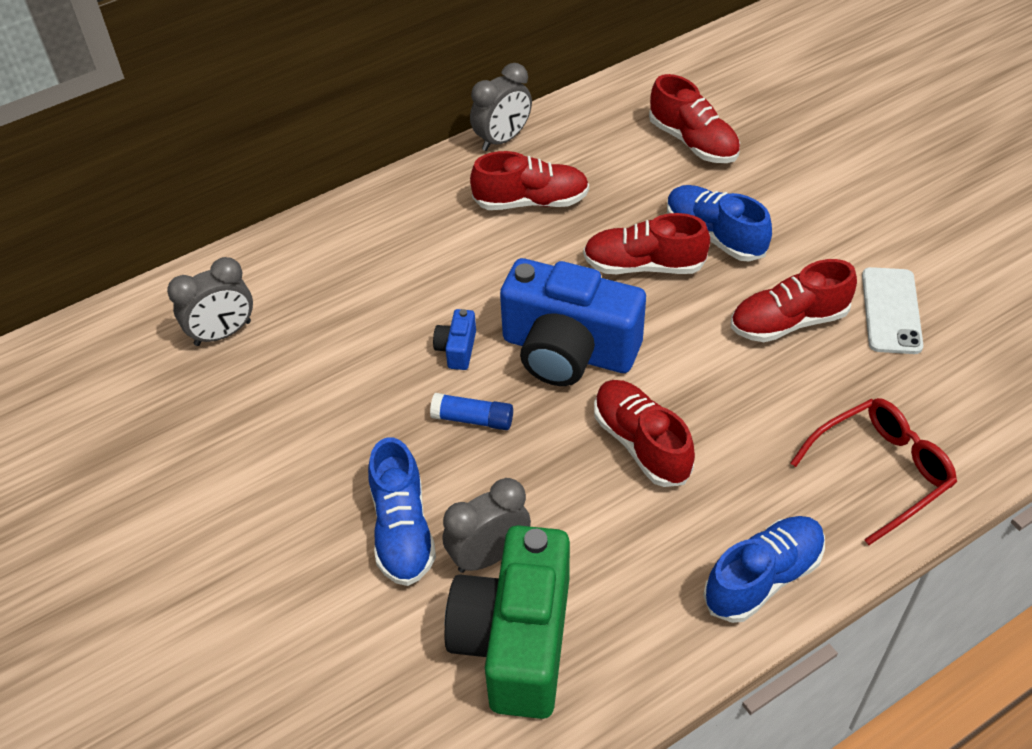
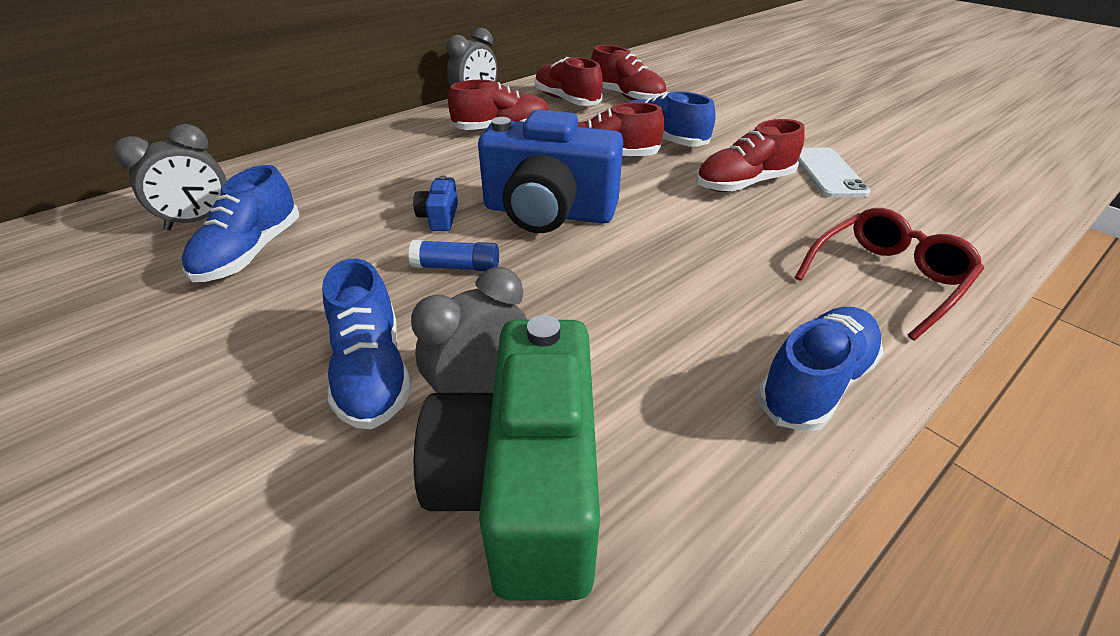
camera: 10 degrees left, 10 degrees down
red shoe [594,380,695,487] -> red shoe moved to [535,57,603,106]
none -> blue shoe [182,165,299,282]

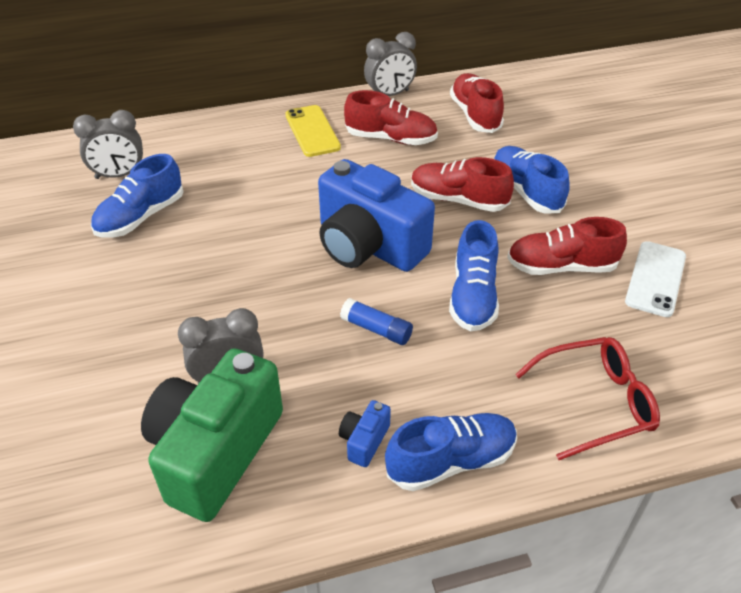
camera: 25 degrees right, 5 degrees up
blue shoe [322,258,412,429] -> blue shoe moved to [449,220,499,331]
blue glue stick [408,240,499,271] -> blue glue stick moved to [340,298,413,345]
blue camera [413,175,458,231] -> blue camera moved to [339,400,391,467]
red shoe [591,45,667,100] -> none
none -> yellow phone [285,105,341,157]

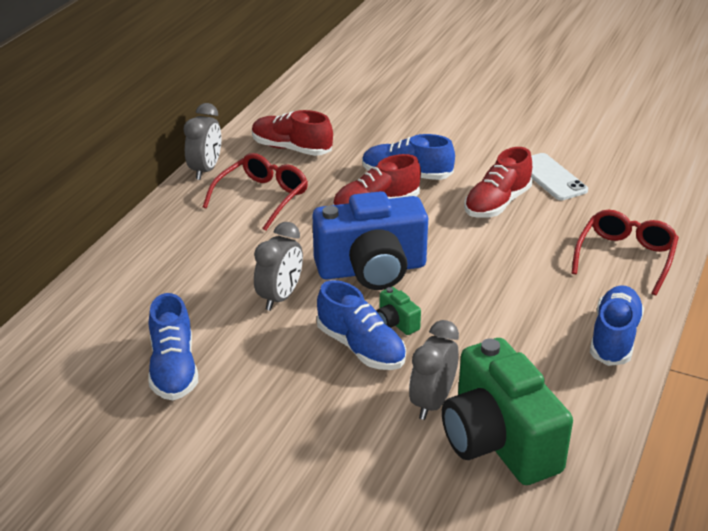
camera: 50 degrees left, 10 degrees down
grey clock [73,110,143,179] -> grey clock moved to [254,222,303,311]
yellow phone [285,105,341,157] -> none
blue camera [339,400,391,467] -> none
blue glue stick [340,298,413,345] -> none
red shoe [344,90,438,145] -> red glasses [203,153,308,231]
blue shoe [449,220,499,331] -> blue shoe moved to [317,280,406,370]
none -> green camera [377,287,421,335]

